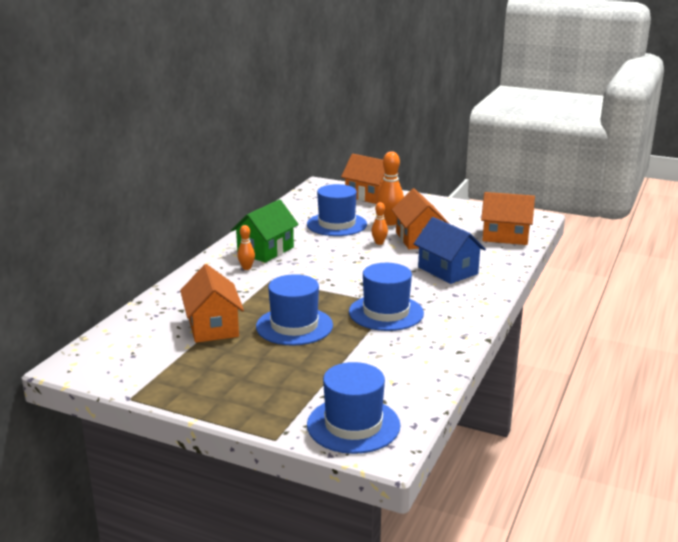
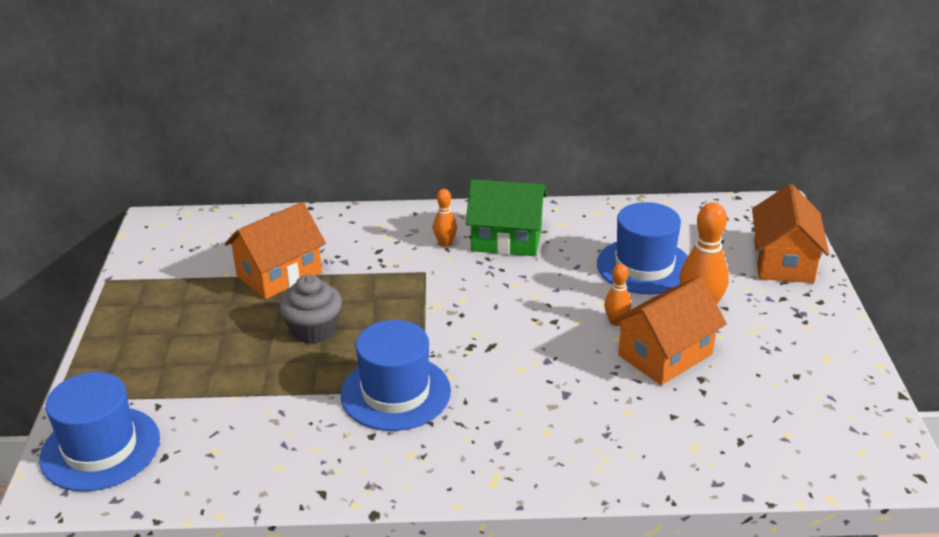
camera: 65 degrees right, 10 degrees up
blue hat [256,274,333,346] -> grey cupcake [279,275,342,344]
blue house [414,217,486,284] -> none
orange house [481,192,535,245] -> none

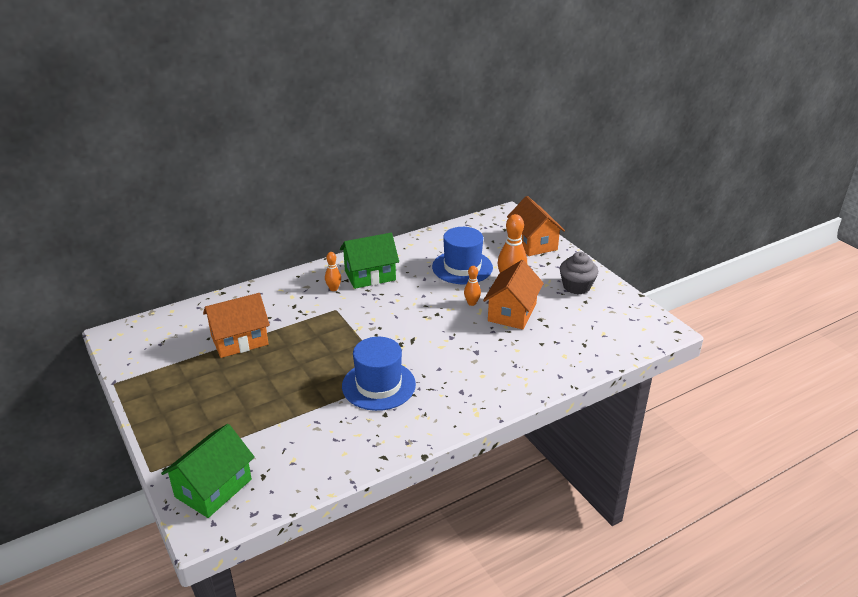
camera: 30 degrees left, 0 degrees up
blue hat [39,372,160,492] -> green house [161,424,254,518]
orange house [224,202,326,299] -> orange house turned 45 degrees clockwise [203,293,270,358]
grey cupcake [279,275,342,344] -> grey cupcake moved to [560,252,598,294]

